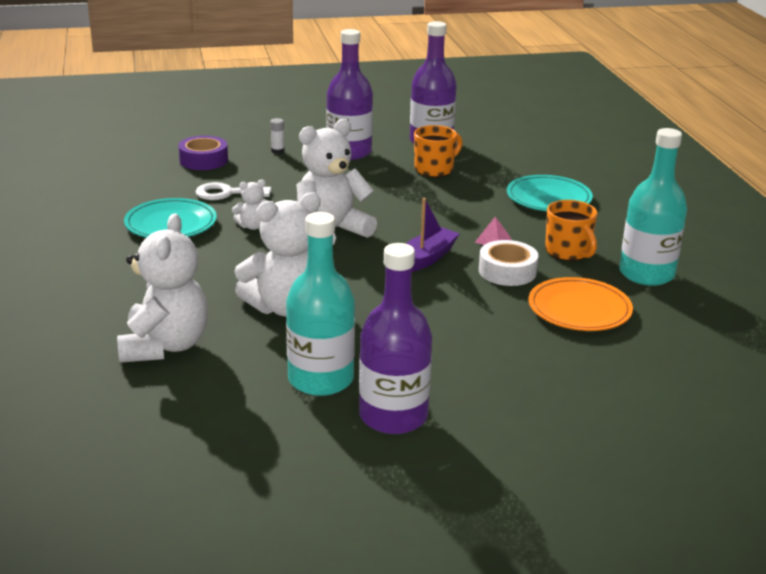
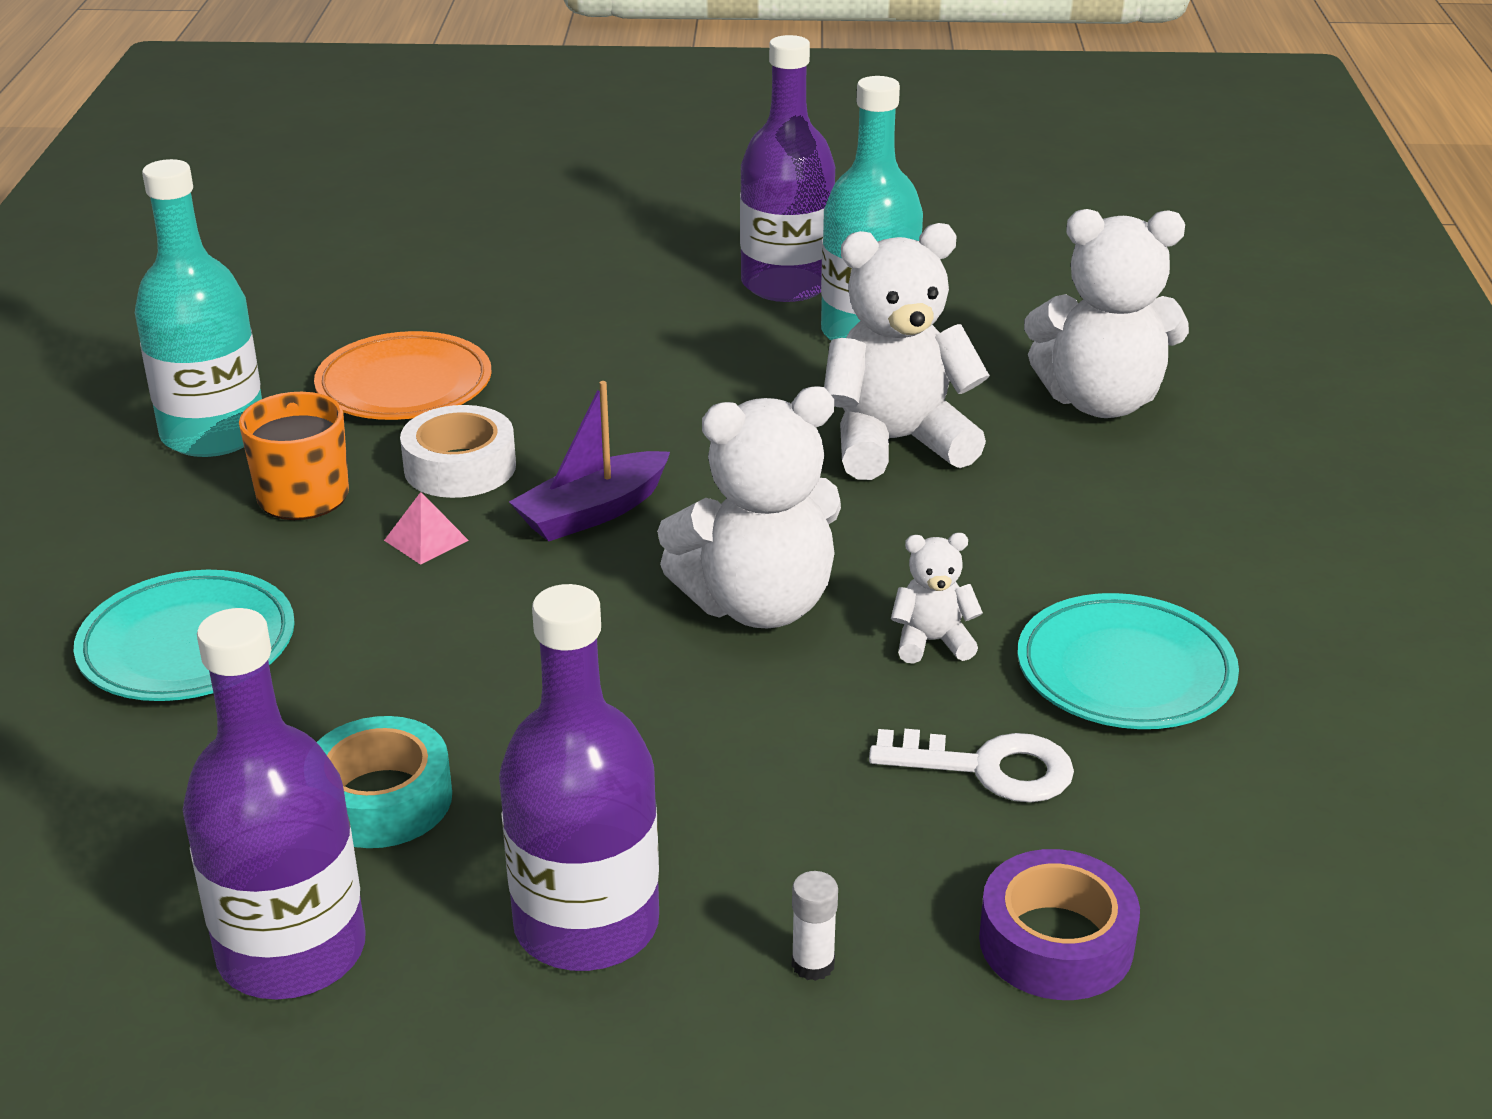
camera: 165 degrees left, 5 degrees up
white teddy bear [117,213,208,363] -> white teddy bear turned 105 degrees counterclockwise [1024,209,1189,418]
orange mug [414,125,463,177] -> turquoise tape [317,716,452,848]

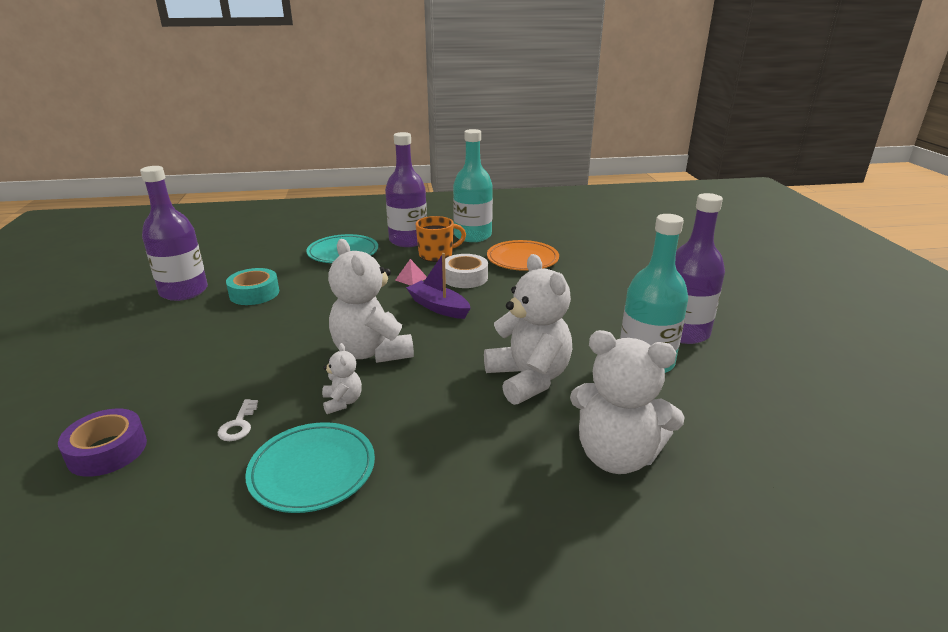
camera: 80 degrees right, 5 degrees down
purple bottle [499,584,659,971] -> purple bottle moved to [385,132,427,247]
white glue stick [792,871,838,981] -> none
white key [869,729,1074,803] -> white key [218,399,258,441], size x0.64
white teddy bear [1024,209,1189,418] -> white teddy bear turned 60 degrees counterclockwise [570,330,685,474]

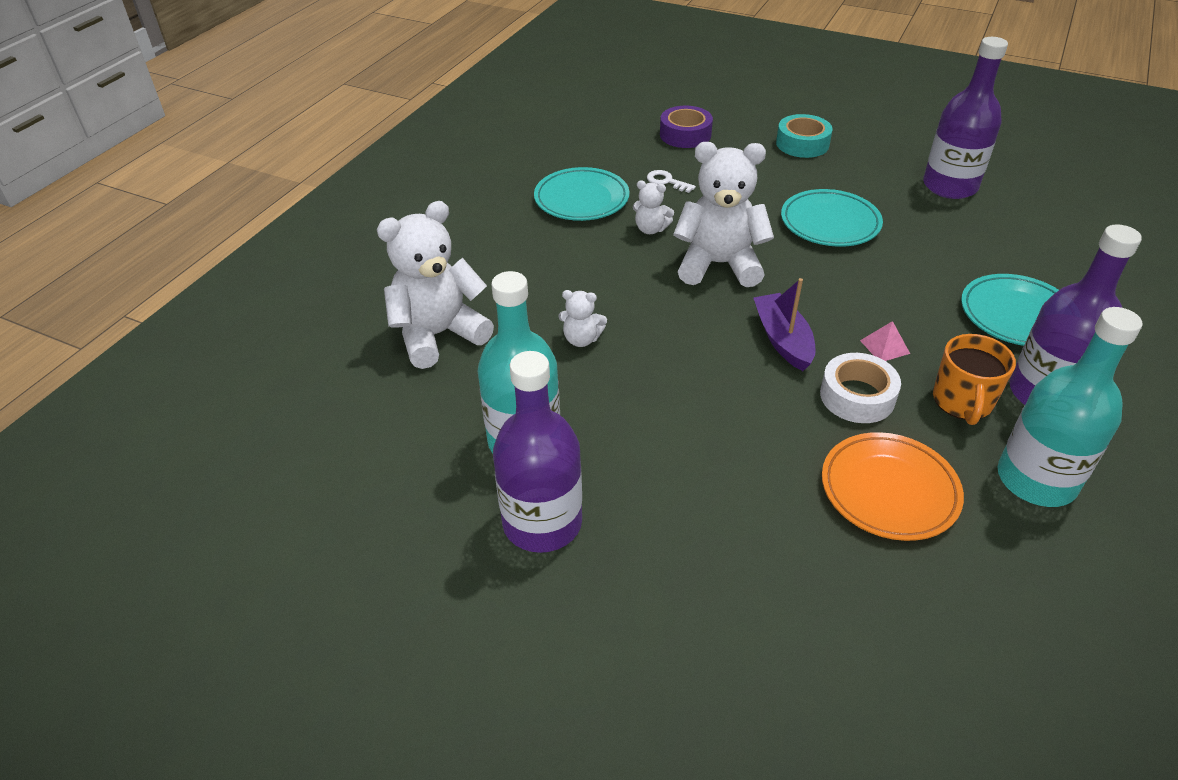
camera: 125 degrees right, 15 degrees up
turquoise tape [226,268,279,305] -> turquoise tape moved to [776,114,833,158]
purple boat [406,253,470,319] -> purple boat turned 90 degrees counterclockwise [753,278,816,371]
white teddy bear [484,254,572,405] -> white teddy bear [558,290,607,347], size x0.47
none -> turquoise plate [781,189,883,247]

